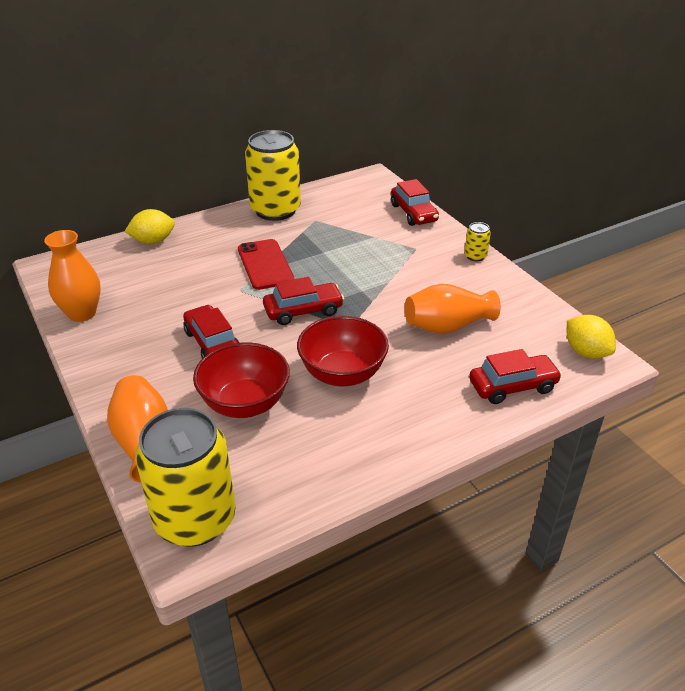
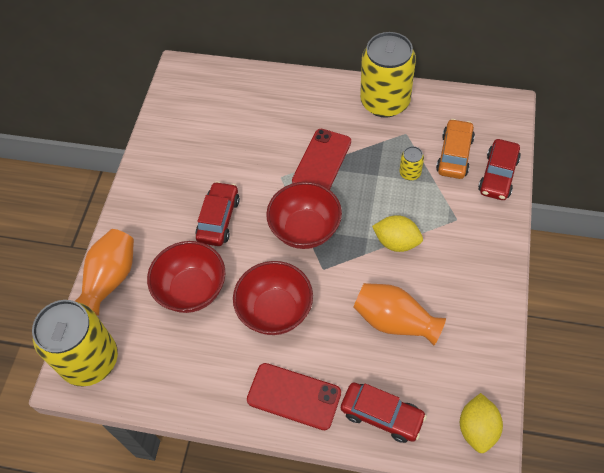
camera: 45 degrees right, 20 degrees up
orange vase [44,230,101,322] -> none
yellow lemon [124,209,175,244] -> yellow lemon moved to [372,215,423,252]
red car [263,277,344,325] -> red bowl [266,182,342,249]
yellow can [464,222,491,262] -> yellow can moved to [399,146,424,181]
none -> red phone [247,363,341,430]
none -> orange car [436,119,475,179]

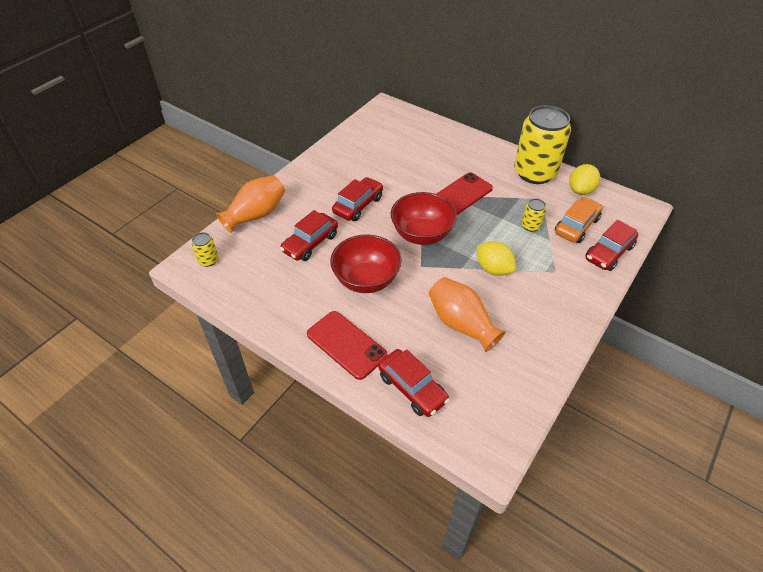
camera: 20 degrees right, 10 degrees down
yellow can [32,300,118,386] -> yellow can [191,232,218,267], size x0.41
red bowl [147,241,225,313] -> red car [280,210,338,261]
yellow lemon [460,393,503,453] -> yellow lemon moved to [569,164,600,195]

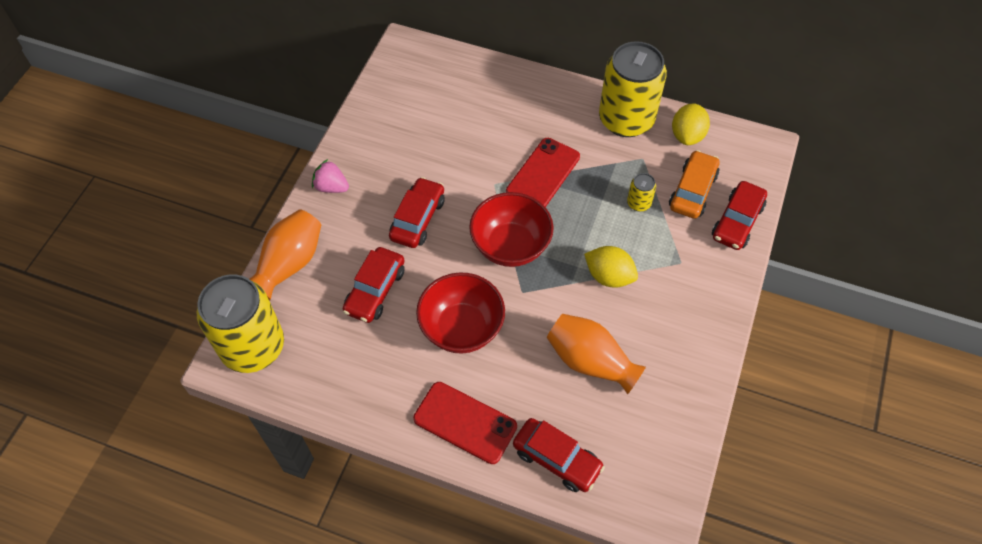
camera: 15 degrees left, 10 degrees up
yellow can [191,232,218,267] -> yellow can [197,274,284,373], size x2.42
none -> pink strawberry [312,159,349,193]

